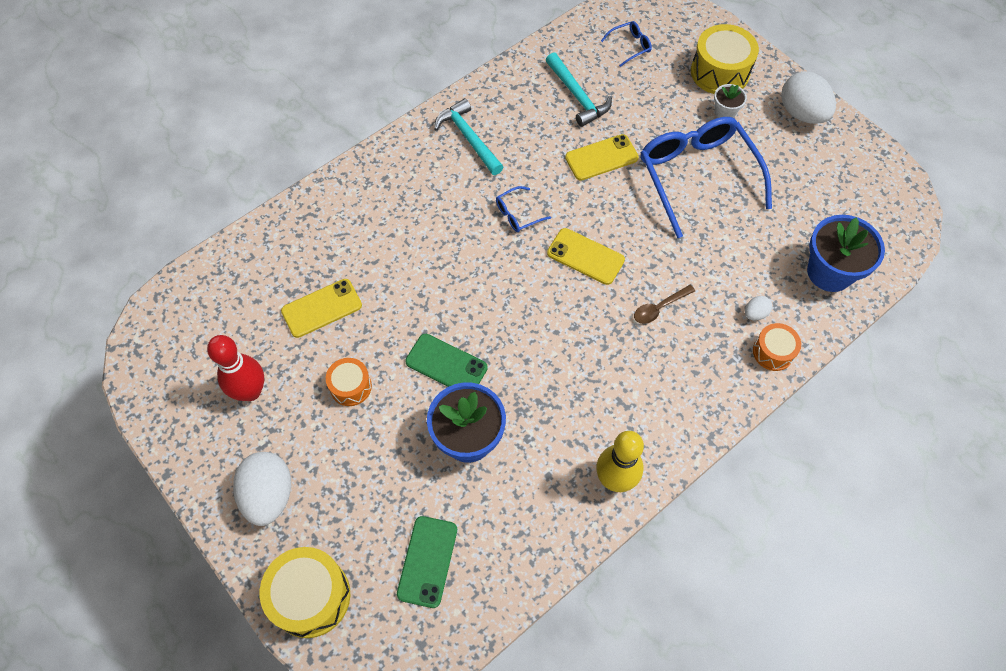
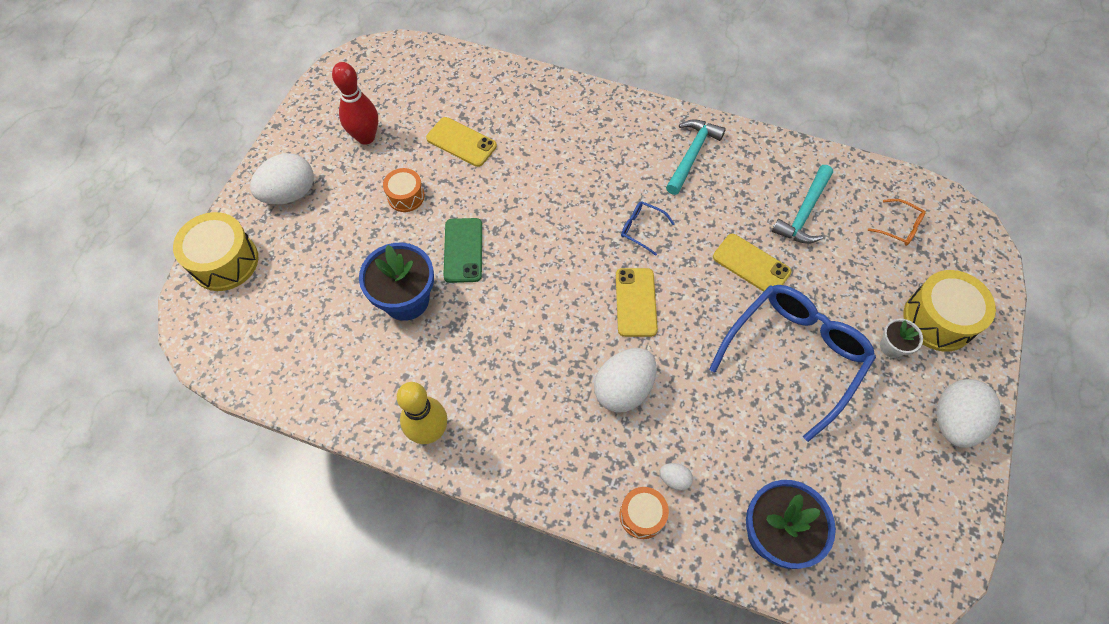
camera: 60 degrees right, 0 degrees up
green phone [397,516,457,608] -> none
blue glasses [601,21,652,67] -> orange glasses [868,199,926,246]
brown spoon [634,285,695,324] -> white egg [594,348,657,413]

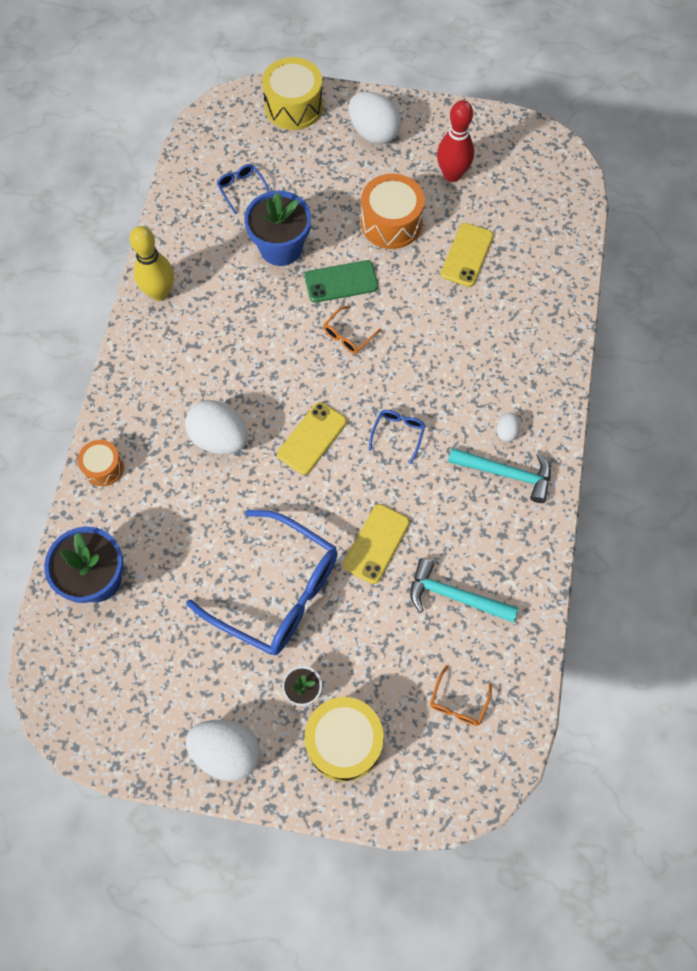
camera: 80 degrees right, 5 degrees up
orange drum [383,168,425,212] -> orange drum [361,174,425,249], size x1.70
yellow phone [616,268,658,337] -> yellow phone turned 45 degrees counterclockwise [277,402,347,475]
white egg [659,463,693,491] -> white egg moved to [497,412,520,442]
none -> blue glasses [216,164,269,215]
none -> orange glasses [323,306,381,354]

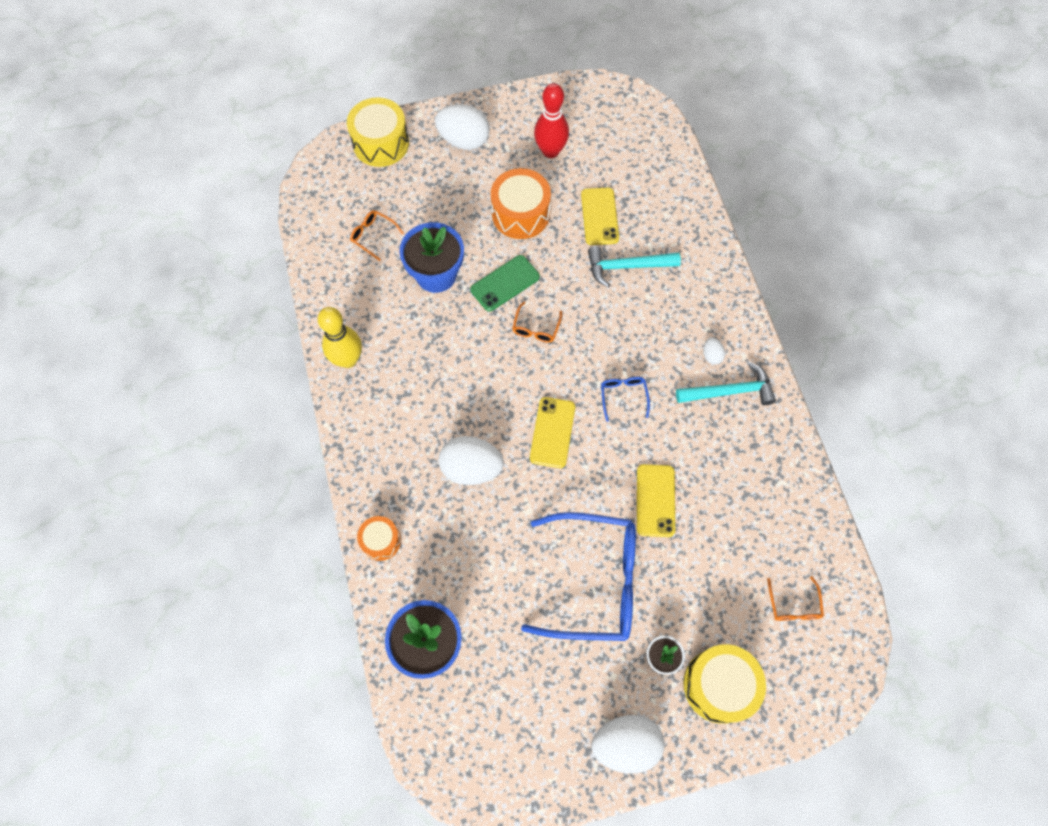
camera: 25 degrees left, 0 degrees up
blue glasses [216,164,269,215] -> orange glasses [350,210,404,261]
turquoise hammer [410,558,518,623] -> turquoise hammer moved to [588,246,681,287]

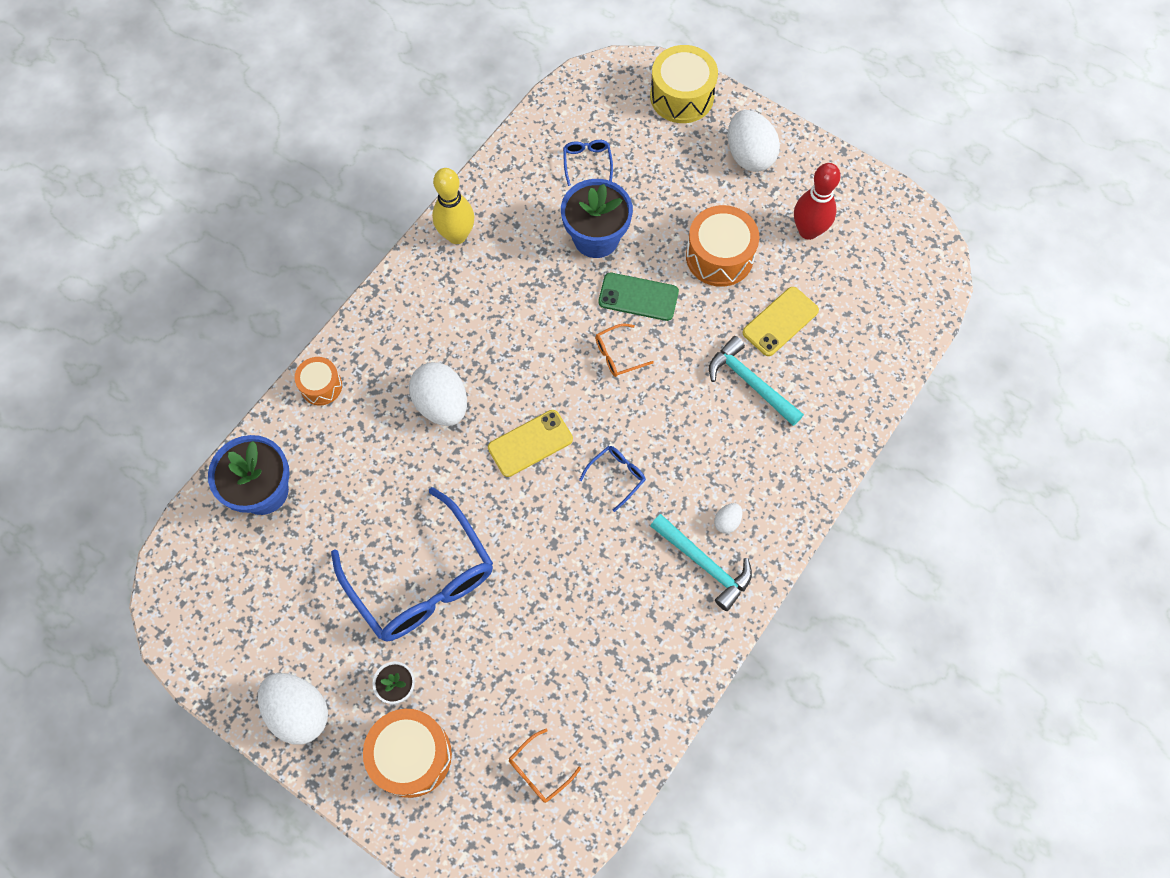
camera: 50 degrees right, 0 degrees up
orange glasses [350,210,404,261] -> blue glasses [563,140,613,186]
yellow phone [637,464,675,537] -> none
yellow drum [684,644,766,724] -> orange drum [363,709,452,798]

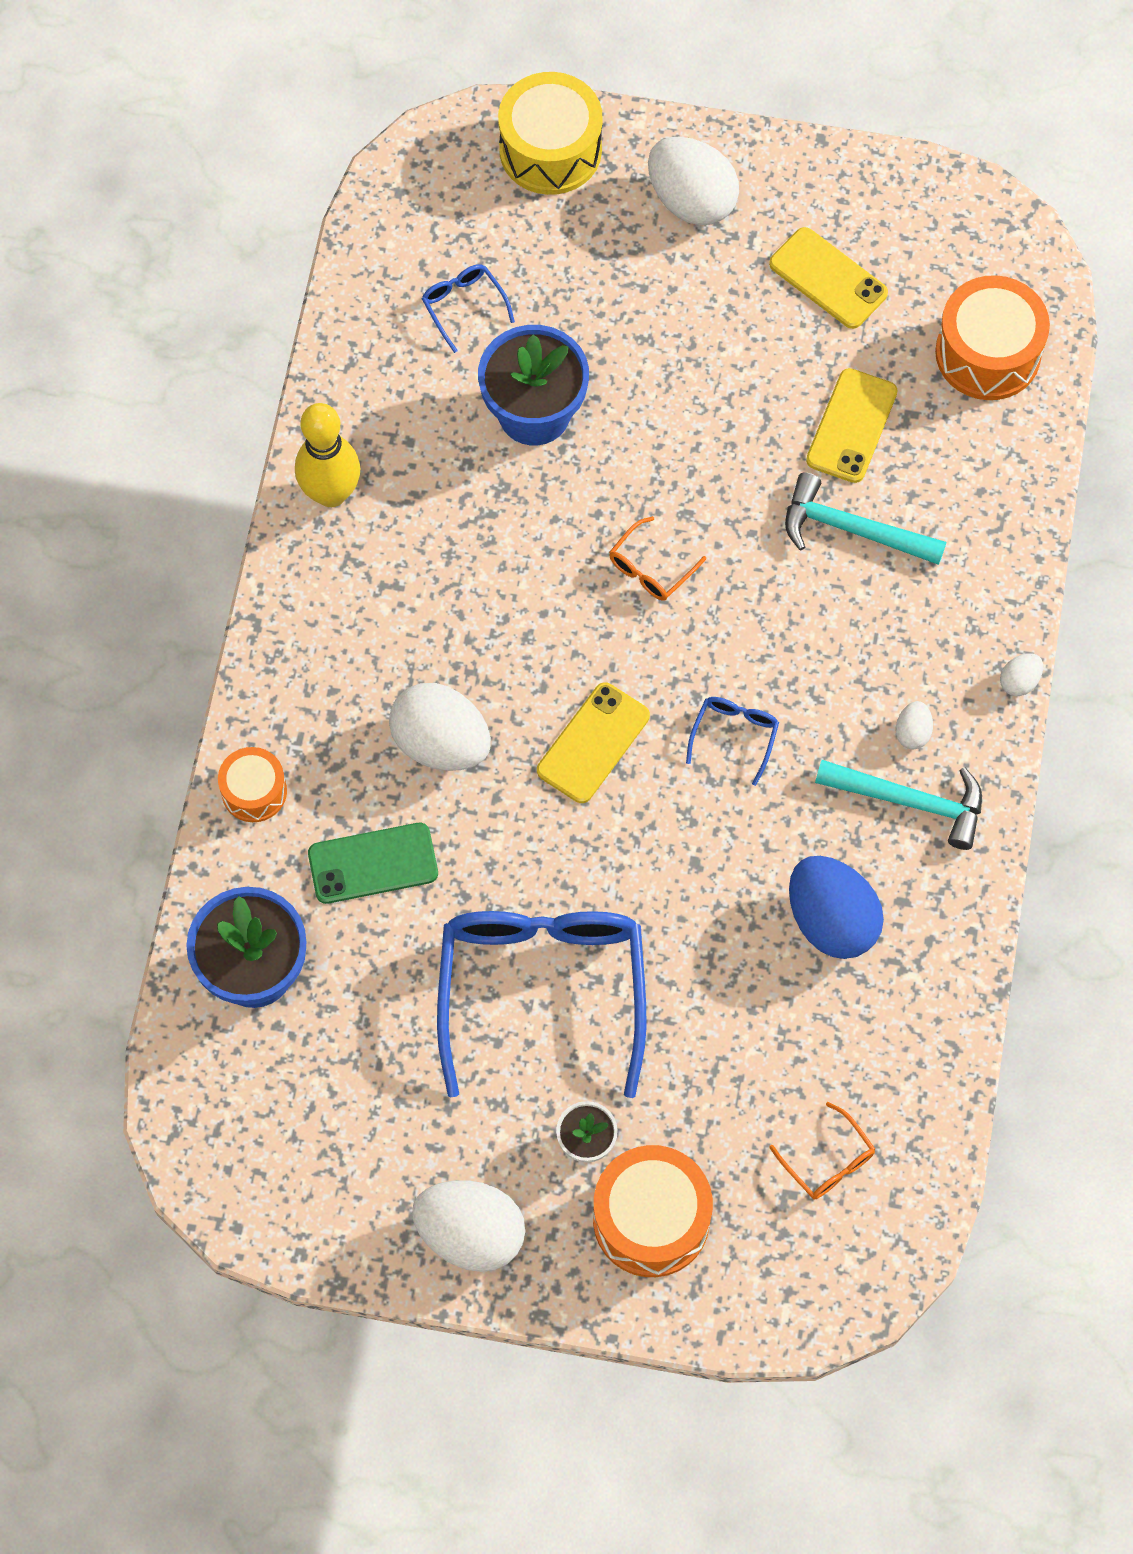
camera: 25 degrees left, 0 degrees up
blue glasses [331,487,493,641] -> blue glasses turned 120 degrees counterclockwise [437,911,646,1098]
orange glasses [509,728,581,803] -> orange glasses turned 60 degrees counterclockwise [769,1102,875,1199]
green phone [599,273,679,321] -> green phone moved to [308,823,438,904]
orange drum [686,205,759,287] -> orange drum moved to [935,275,1050,400]
red bowling pin [794,163,841,240] -> yellow phone [769,227,888,329]
none -> blue egg [789,856,884,959]
none -> white egg [1000,653,1043,696]

